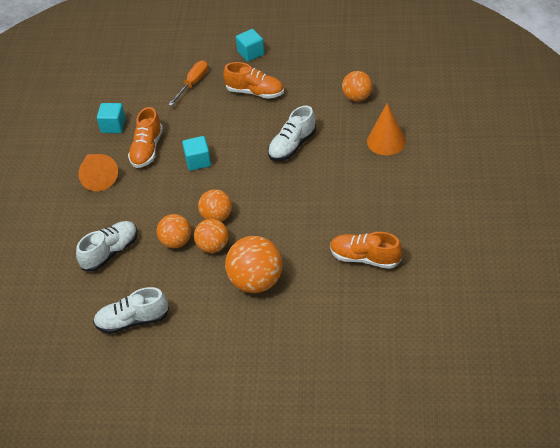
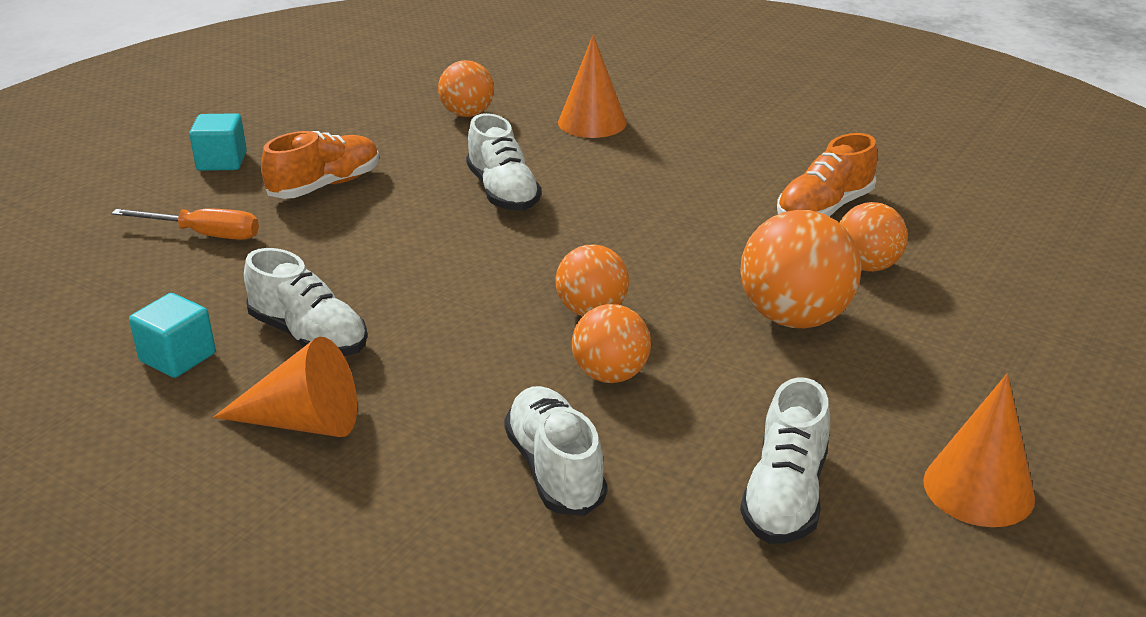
camera: 65 degrees left, 15 degrees down
orange shoe [128,107,163,168] -> white shoe [244,248,368,356]
orange screwdriver [168,60,208,106] -> orange screwdriver turned 135 degrees clockwise [111,208,259,240]
turquoise cube [182,136,211,171] -> none
orange ball [194,219,229,253] -> orange ball moved to [840,202,908,272]
none -> orange cone [923,373,1035,527]

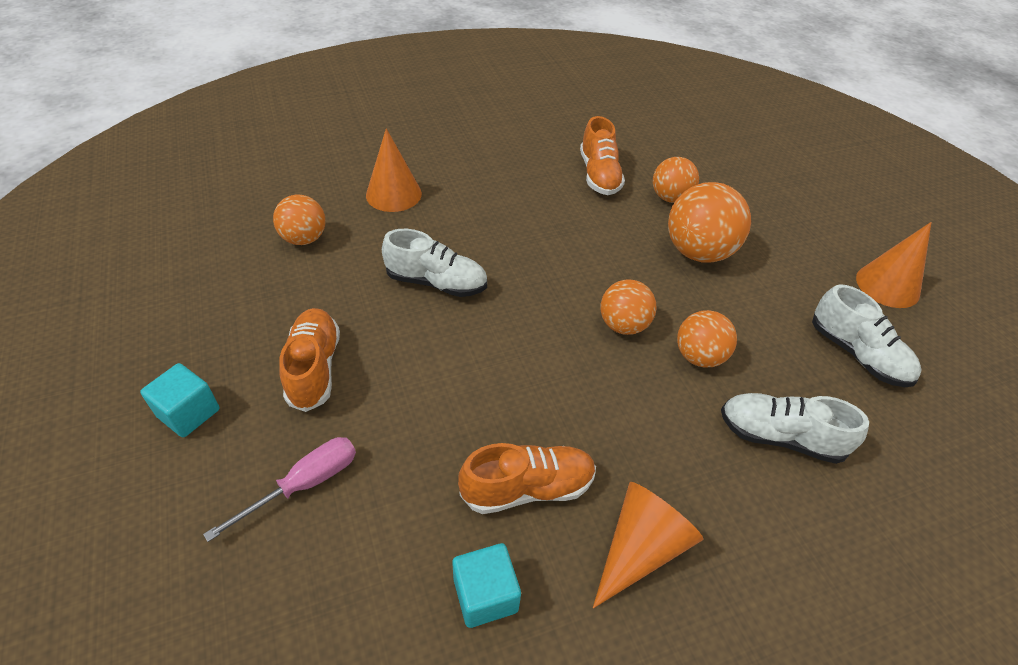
camera: 55 degrees left, 15 degrees up
orange screwdriver [111,208,259,240] -> pink screwdriver [203,437,356,542]
white shoe [244,248,368,356] -> orange shoe [458,443,596,514]

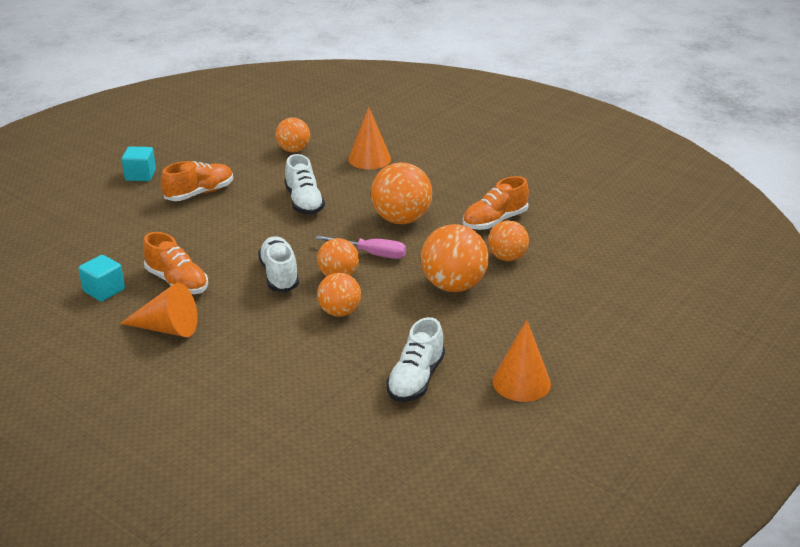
camera: 60 degrees right, 15 degrees down
pink screwdriver [203,437,356,542] -> pink screwdriver moved to [315,235,406,259]
white shoe [721,393,869,464] -> white shoe moved to [258,236,299,292]
none -> orange ball [371,162,432,224]

